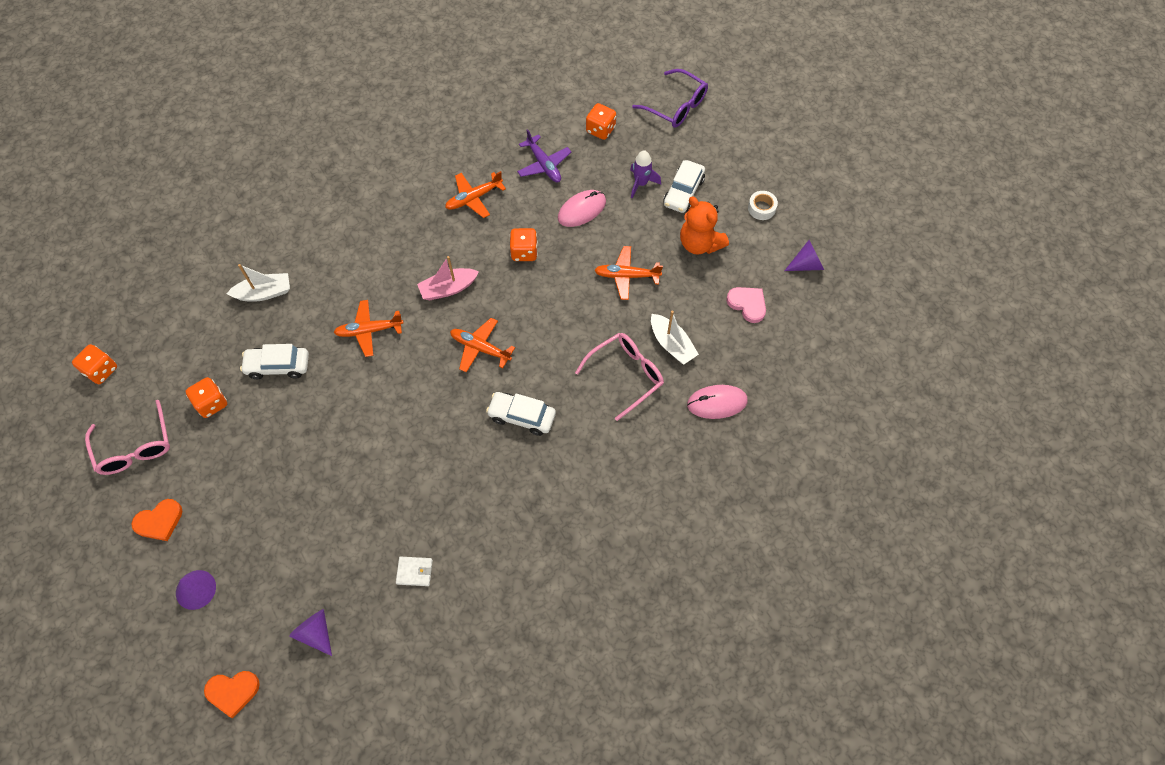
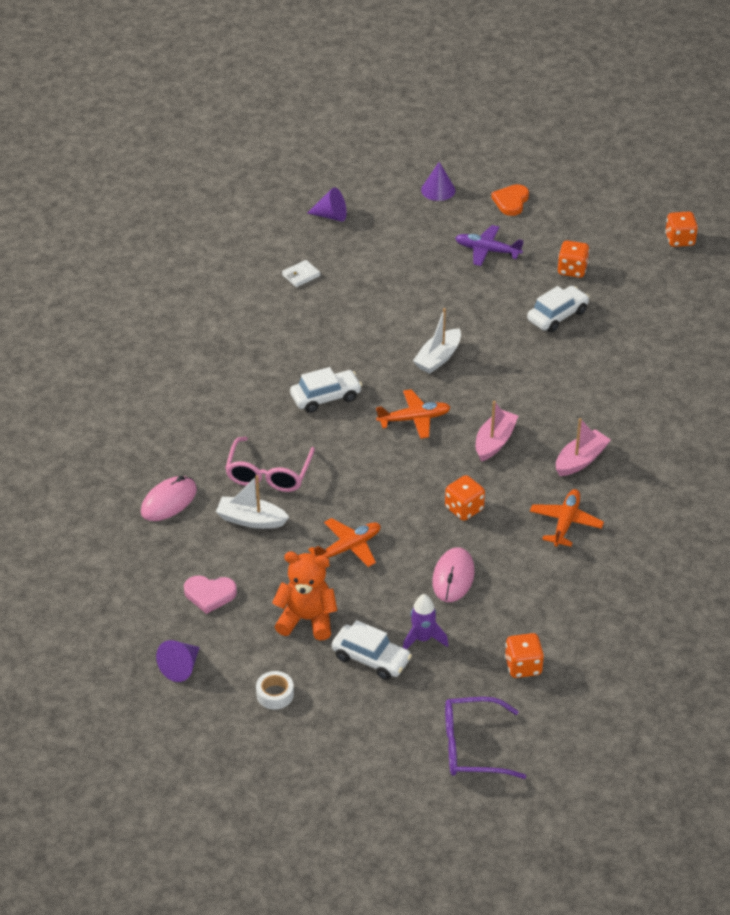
camera: 140 degrees right, 20 degrees down
pink glasses [85,399,170,475] -> none
orange heart [204,671,260,718] -> none
white boat [226,264,290,302] -> white boat moved to [413,308,461,374]
orange plane [333,300,404,357] -> none
purple plane [517,129,571,183] -> purple plane moved to [455,225,523,266]
white car [663,160,705,213] -> white car turned 135 degrees clockwise [332,620,412,680]
none -> pink boat [556,418,611,476]

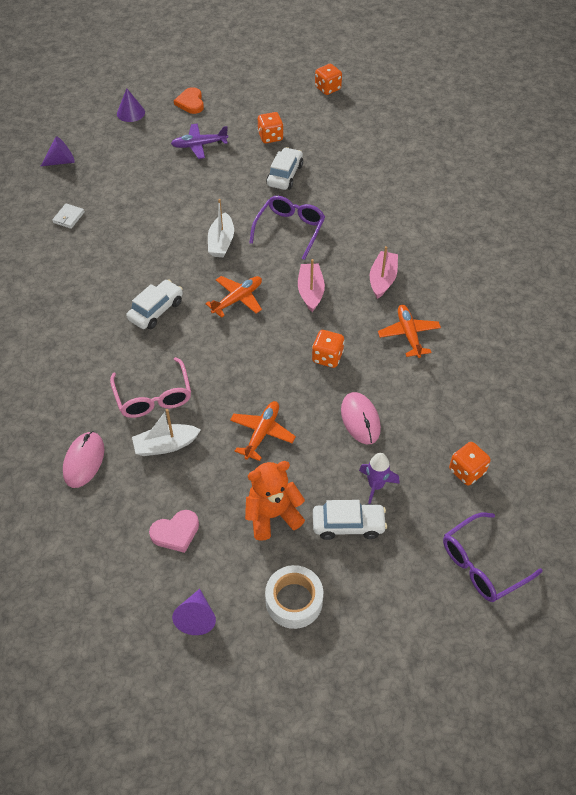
camera: 30 degrees left, 10 degrees up
white tape [256,671,294,709] -> white tape [265,565,323,629], size x1.60
none -> purple glasses [249,196,325,260]

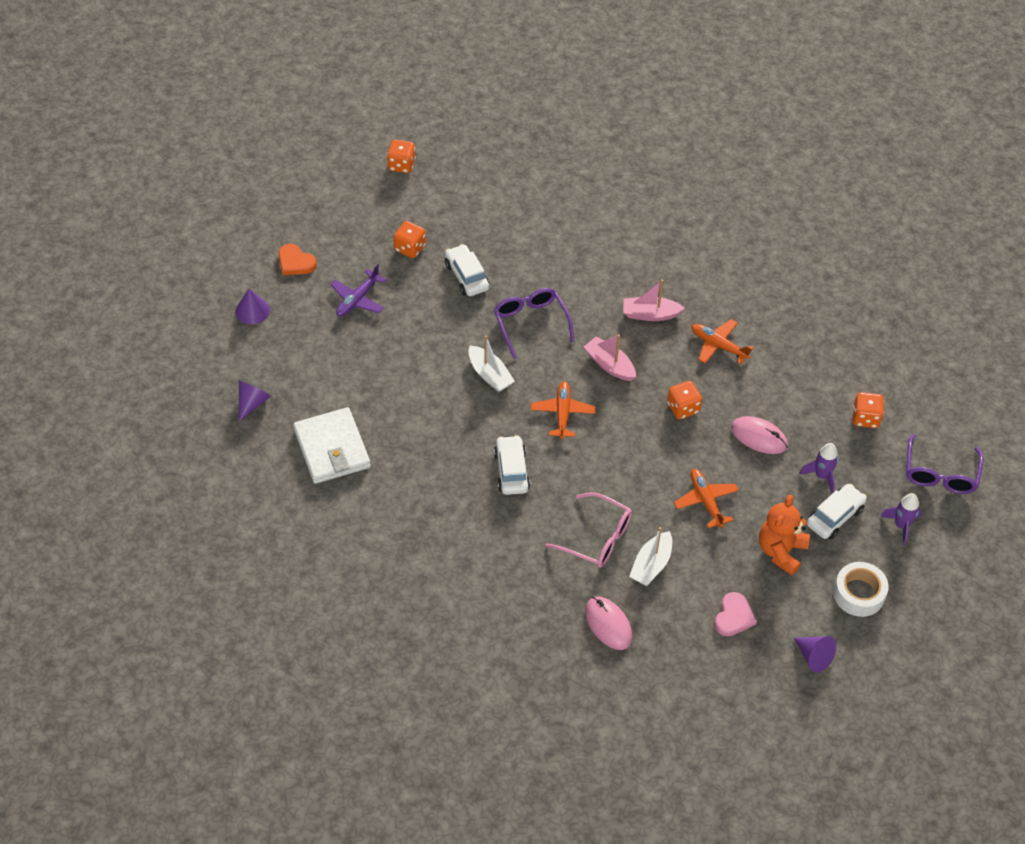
camera: 45 degrees left, 0 degrees up
white wallet [52,204,85,229] -> white wallet [293,407,370,484], size x2.34
pink boat [370,246,398,299] -> pink boat turned 60 degrees counterclockwise [624,279,685,321]
none -> purple rocket [880,493,922,546]

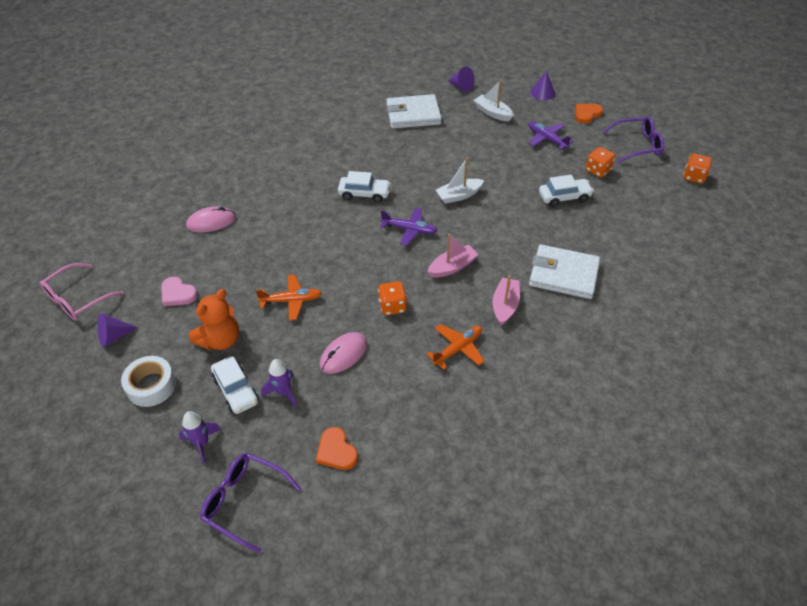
camera: 105 degrees right, 5 degrees down
purple glasses [494,288,574,359] -> purple glasses moved to [603,116,664,163]
orange plane [531,381,596,439] -> purple plane [380,208,438,246]
pink glasses [545,492,632,568] -> pink glasses moved to [39,263,124,321]
white boat [629,527,672,586] -> white boat moved to [474,79,514,122]
orange teddy bear [759,495,810,576] -> orange teddy bear turned 90 degrees clockwise [189,289,239,350]
orange dice [853,392,884,428] -> orange heart [316,427,358,470]
none -> white wallet [529,244,600,299]

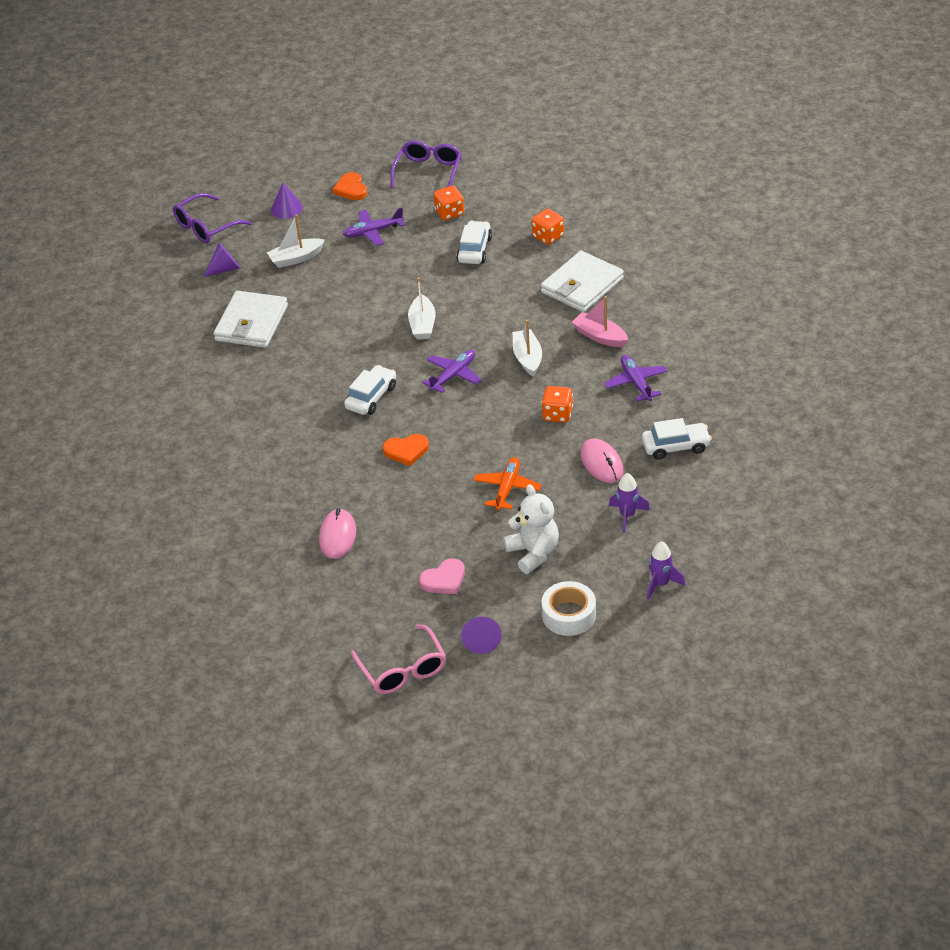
camera: 65 degrees left, 5 degrees down
orange teddy bear [189,289,239,350] -> white teddy bear [503,484,559,574]
purple glasses [200,453,301,553] -> purple glasses moved to [173,193,252,243]
white car [211,356,259,414] -> white car moved to [642,418,712,460]
orange heart [316,427,358,470] -> orange heart moved to [383,434,429,466]
orange plane [426,324,484,370] -> purple plane [604,355,667,402]
pink boat [428,234,479,278] -> white boat [513,320,542,377]
orange dice [683,153,712,184] -> orange dice moved to [532,209,564,245]

